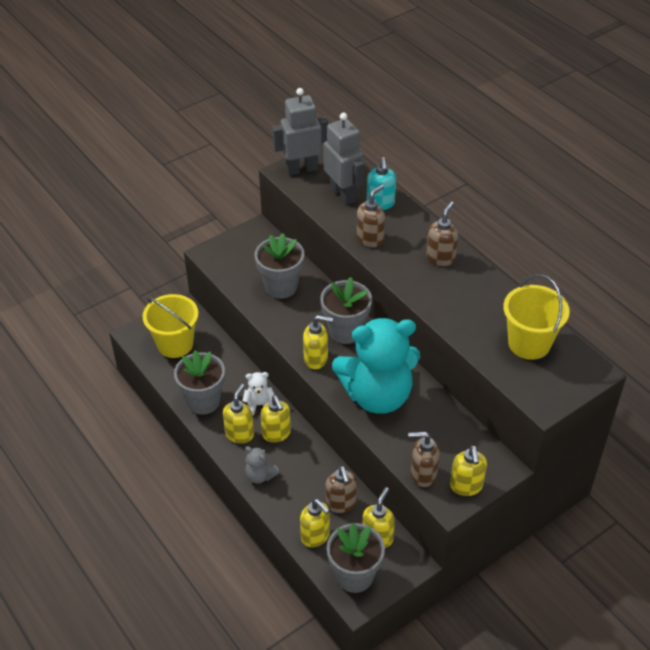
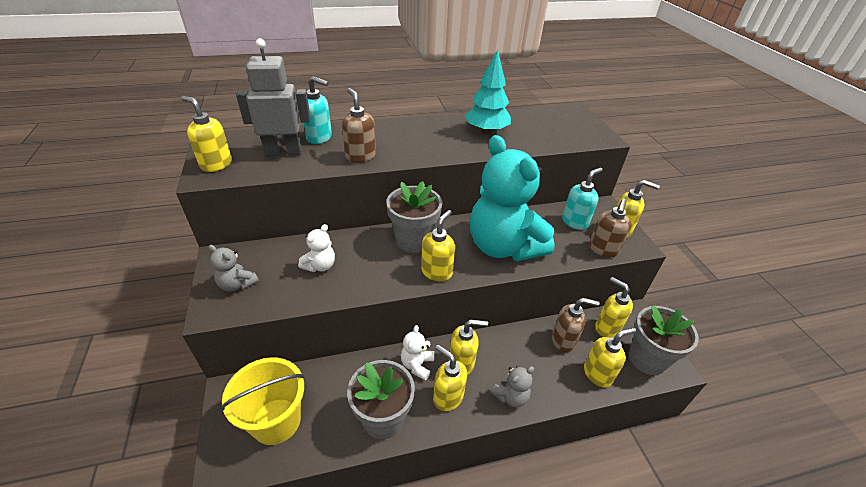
camera: 70 degrees left, 5 degrees down
grey flower pot [255,233,304,299] -> white teddy bear [298,224,335,272]
grey robot [272,88,328,176] -> yellow soap dispenser [181,96,232,172]
turquoise teddy bear [332,318,420,414] -> turquoise teddy bear turned 135 degrees clockwise [470,135,555,261]
brown soap dispenser [426,201,458,266] -> none
yellow bucket [503,274,570,360] -> none
none -> grey teddy bear [208,245,259,292]
none -> turquoise tree [465,49,511,134]
none -> turquoise soap dispenser [562,168,602,230]

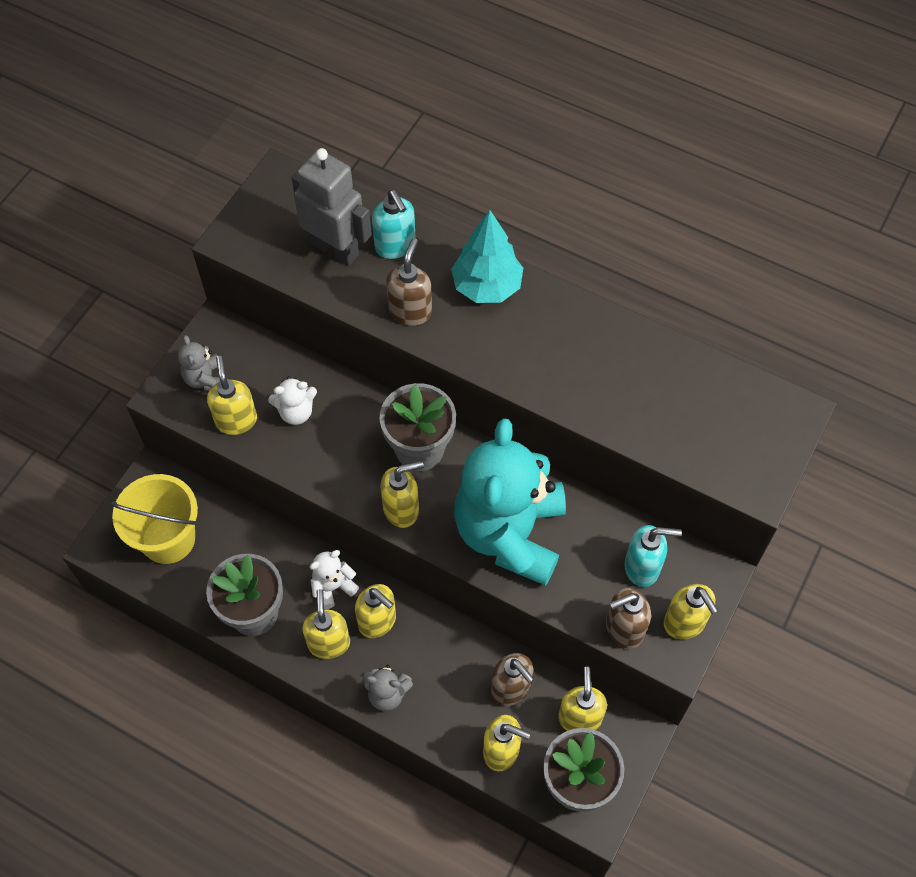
camera: 45 degrees right, 20 degrees up
yellow soap dispenser [181,96,232,172] -> yellow soap dispenser moved to [207,356,257,435]
turquoise tree [465,49,511,134] -> turquoise tree moved to [451,210,523,303]

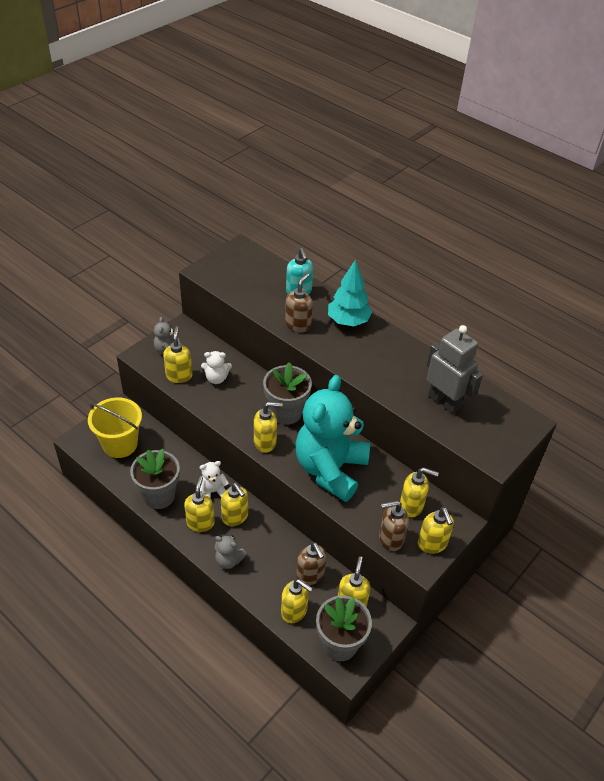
camera: 10 degrees right, 15 degrees down
grey robot [291,148,372,266] -> grey robot moved to [427,325,483,414]
turquoise soap dispenser [624,525,682,587] -> yellow soap dispenser [400,467,439,517]

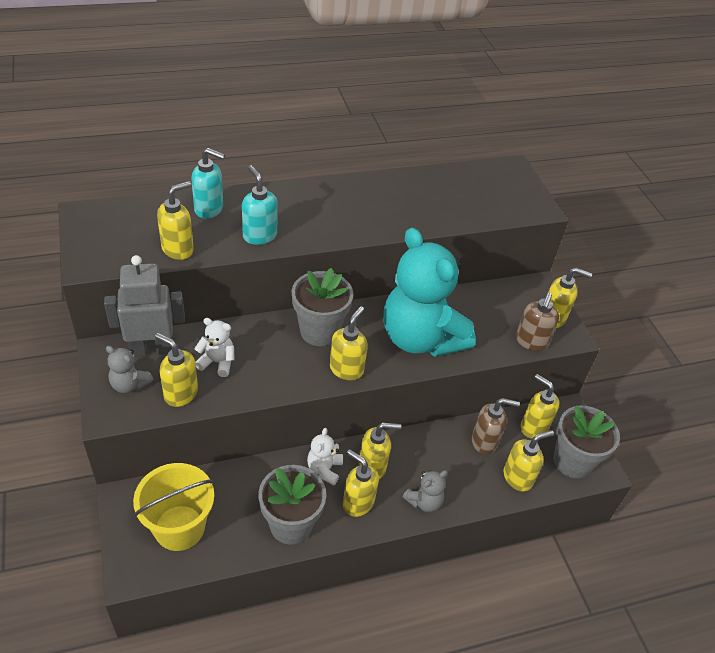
camera: 60 degrees left, 0 degrees up
white teddy bear [201,351,232,384] -> white teddy bear turned 105 degrees counterclockwise [194,318,235,377]
brown soap dispenser [285,273,313,332] -> turquoise soap dispenser [242,165,278,245]
turquoise tree [328,260,372,326] -> none
yellow soap dispenser [400,467,439,517] -> yellow soap dispenser moved to [157,181,194,260]
grey robot [427,325,483,414] -> grey robot moved to [104,255,185,357]

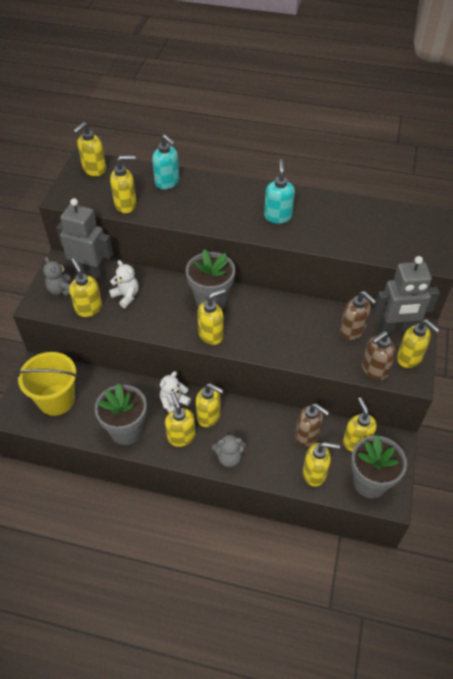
camera: 35 degrees right, 5 degrees up
turquoise soap dispenser [242,165,278,245] -> turquoise soap dispenser moved to [264,159,295,224]
turquoise teddy bear [383,228,476,357] -> none
none -> yellow soap dispenser [73,122,106,176]
none -> brown soap dispenser [340,291,377,340]
none -> grey robot [374,256,440,333]

